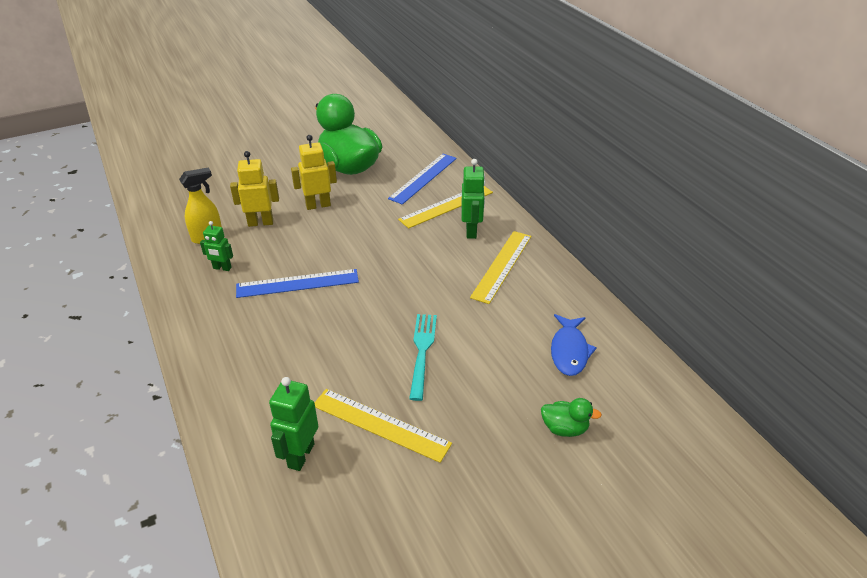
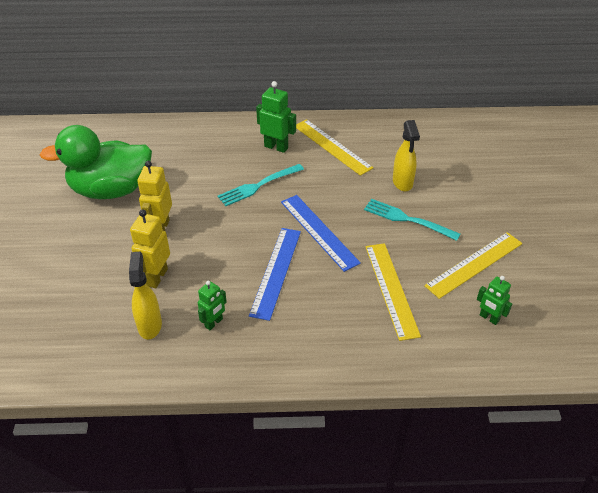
camera: 65 degrees left, 5 degrees up
green robot [269,377,318,471] -> green robot [477,276,512,325], size x0.65
blue ruler [388,154,457,205] -> blue ruler moved to [281,195,361,272]
yellow ruler [398,186,493,229] -> yellow ruler moved to [365,243,421,341]
green duck [541,398,602,437] -> none
blue fish [551,314,597,376] -> none
none -> turquoise fork [218,164,304,206]
none -> yellow spray bottle [393,120,420,191]

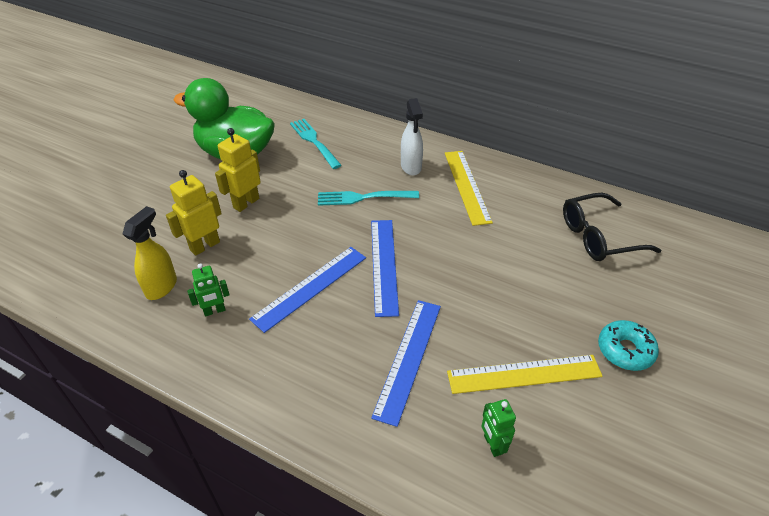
camera: 30 degrees right, 0 degrees up
green robot [256,81,296,153] -> white spray bottle [401,98,423,176]
turquoise fork [364,199,460,241] -> turquoise fork moved to [290,119,342,169]
yellow ruler [365,243,421,341] -> blue ruler [371,300,441,427]
yellow spray bottle [393,120,420,191] -> none
none -> black glasses [563,193,661,261]
none -> turquoise donut [598,320,659,371]

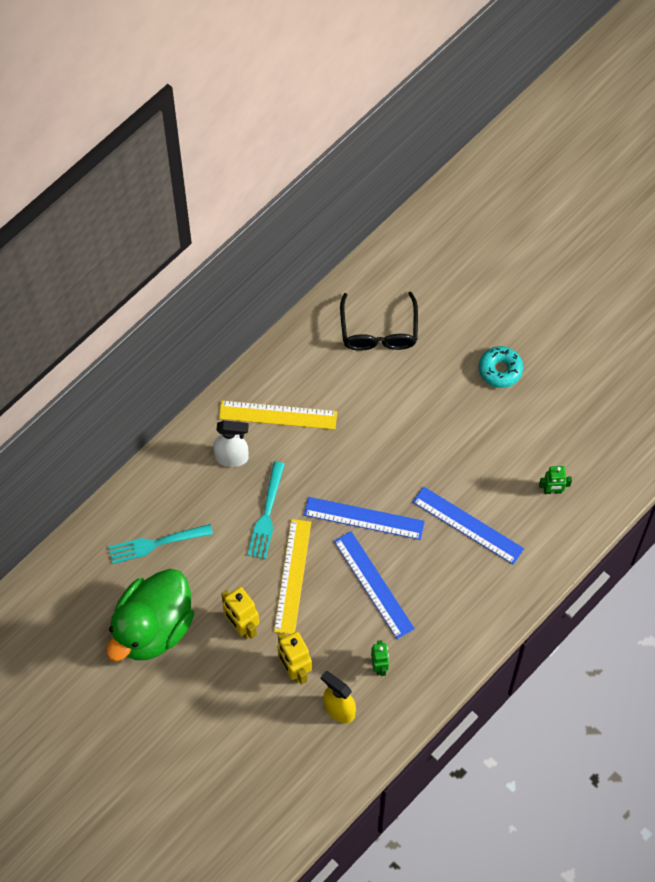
camera: 75 degrees left, 20 degrees up
yellow ruler [447,355,603,394] -> yellow ruler moved to [274,519,311,634]

